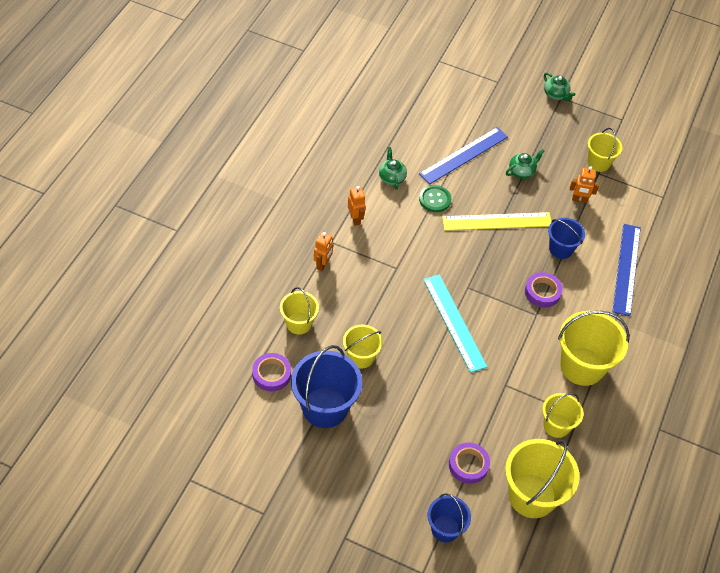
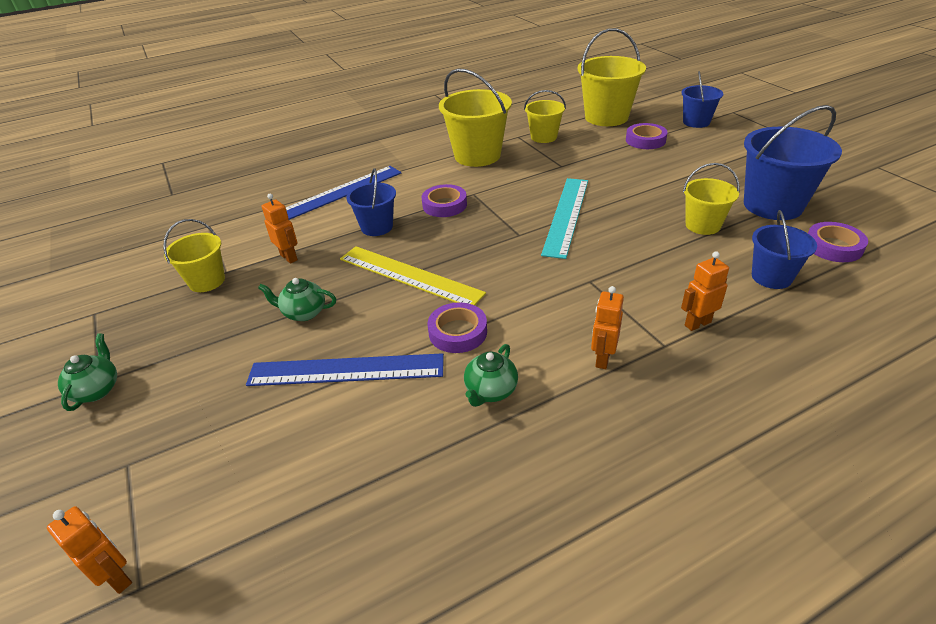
camera: 135 degrees left, 15 degrees down
yellow bucket [280,287,319,335] -> blue bucket [752,210,817,289]
green button [419,185,451,212] -> purple tape [428,302,487,353]
none -> orange robot [47,506,132,594]

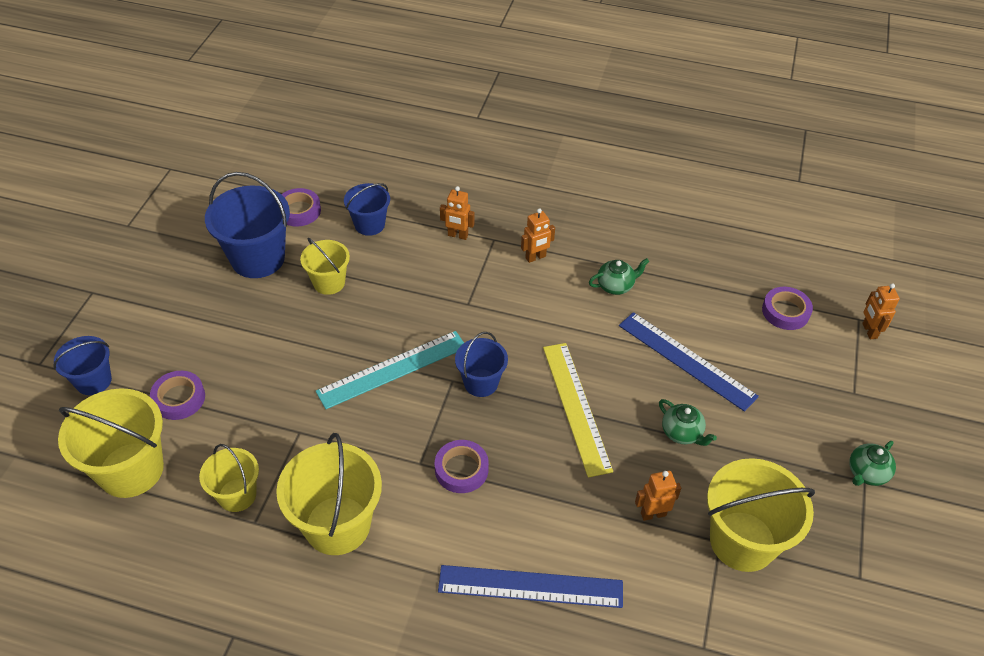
camera: 140 degrees left, 10 degrees up
yellow bucket [163,219,225,292] -> yellow bucket [707,458,815,572], size x1.71
orange robot [262,193,298,264] -> orange robot turned 75 degrees clockwise [635,471,681,521]
blue bucket [346,168,396,236] -> blue bucket moved to [455,332,508,397]
purple tape [428,302,487,353] -> purple tape moved to [762,287,813,330]

